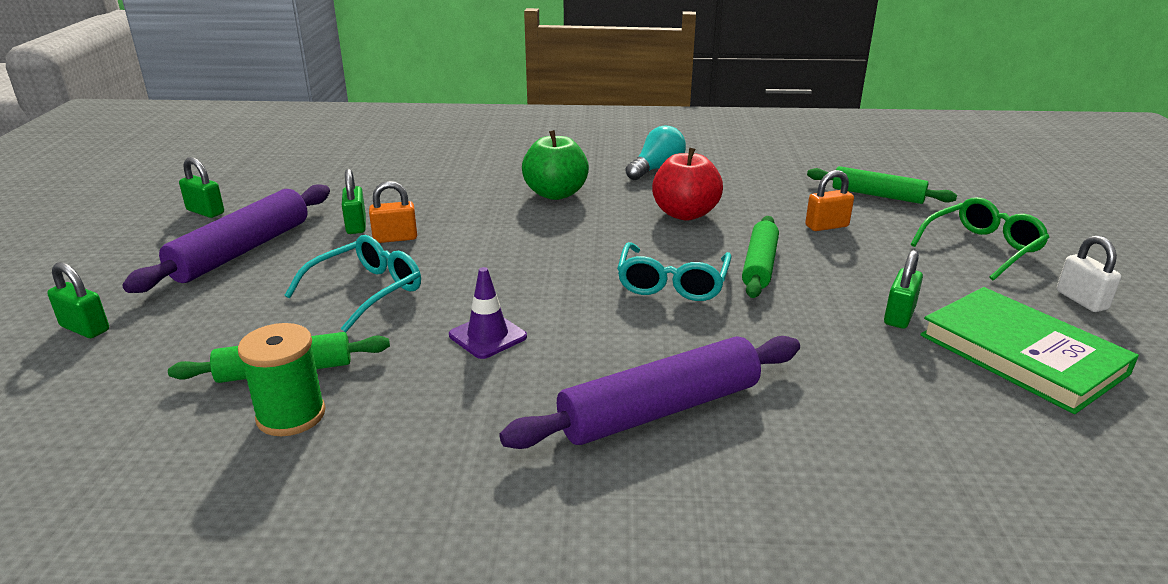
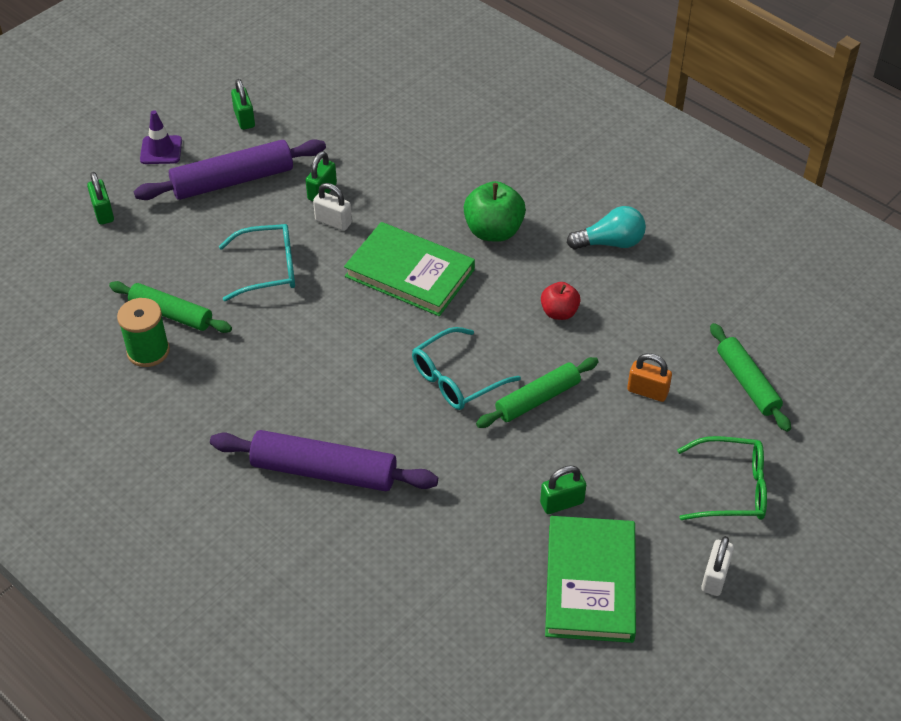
camera: 40 degrees right, 20 degrees up
orange padlock [369,181,417,243] -> white padlock [313,183,352,231]
purple traffic cone [449,267,527,359] -> purple traffic cone moved to [140,110,182,164]
red apple [652,148,723,221] -> red apple [541,282,581,320], size x0.61
none -> green book [344,222,475,316]

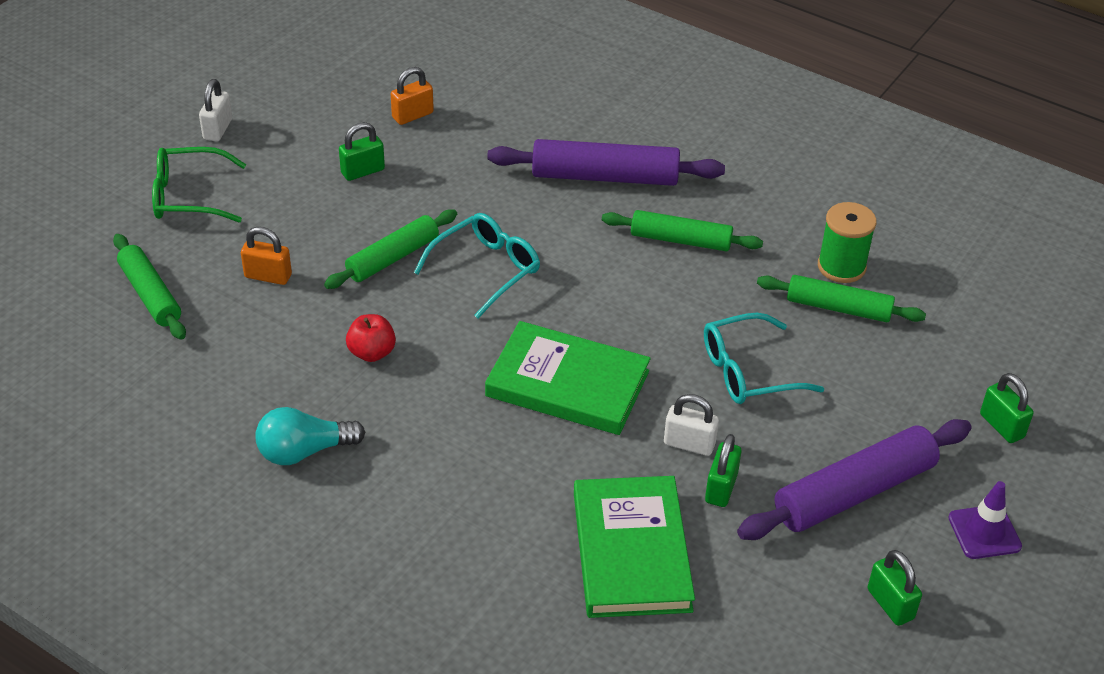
camera: 170 degrees right, 5 degrees down
green apple [464,181,526,242] -> none
green book [545,516,636,643] -> green book moved to [574,476,695,618]
none -> orange padlock [391,67,434,125]
none -> green rolling pin [602,210,763,251]

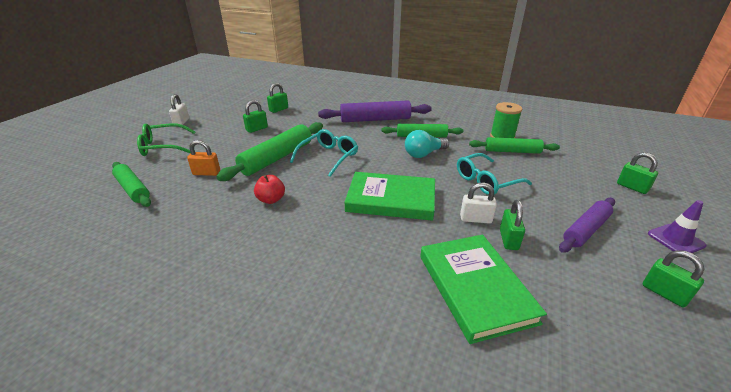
camera: 10 degrees left, 10 degrees down
turquoise light bulb [255,407,365,465] -> turquoise light bulb moved to [405,130,449,158]
green rolling pin [324,209,457,289] -> green rolling pin [216,122,323,181], size x1.51
orange padlock [391,67,434,125] -> green padlock [267,83,288,113]
purple rolling pin [737,419,972,540] -> purple rolling pin [559,198,615,253], size x0.66

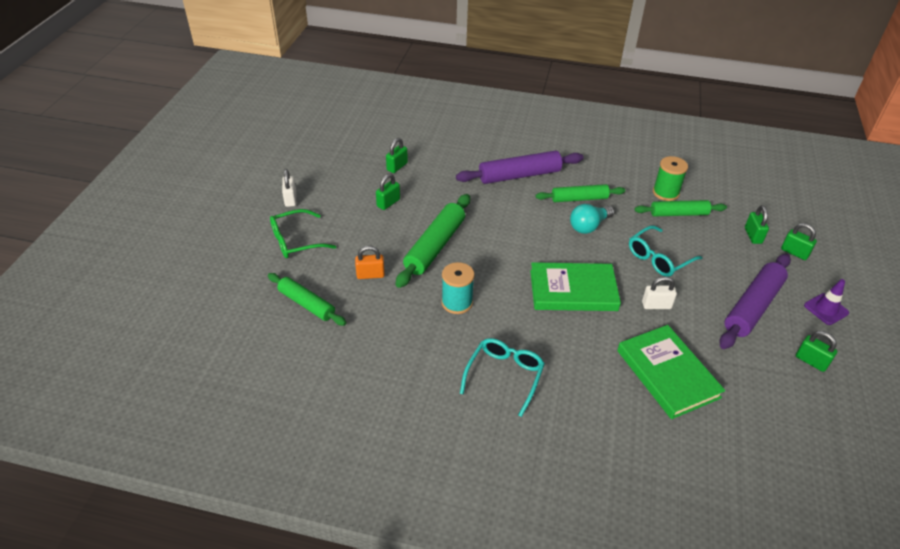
camera: 10 degrees left, 10 degrees up
red apple [254,175,285,204] -> turquoise spool [441,262,475,314]
turquoise glasses [290,129,358,177] -> turquoise glasses moved to [460,338,545,417]
green padlock [500,200,525,250] -> green padlock moved to [745,205,769,244]
purple rolling pin [559,198,615,253] -> purple rolling pin [719,254,791,349], size x1.51

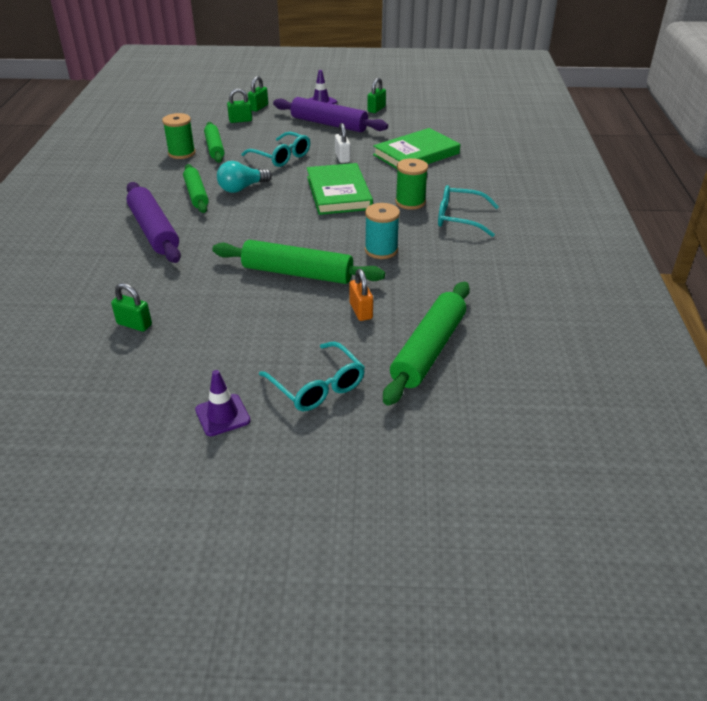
camera: 100 degrees left, 5 degrees down
green rolling pin [268,273,346,326] -> green rolling pin [383,282,470,406], size x1.51
green glasses [270,209,337,258] -> turquoise glasses [259,342,365,411]
white padlock [282,169,296,207] -> purple traffic cone [195,370,250,436]
green padlock [376,173,400,210] -> none
turquoise light bulb [570,204,614,234] -> turquoise light bulb turned 105 degrees clockwise [217,161,272,193]
none -> green spool [395,158,428,210]

